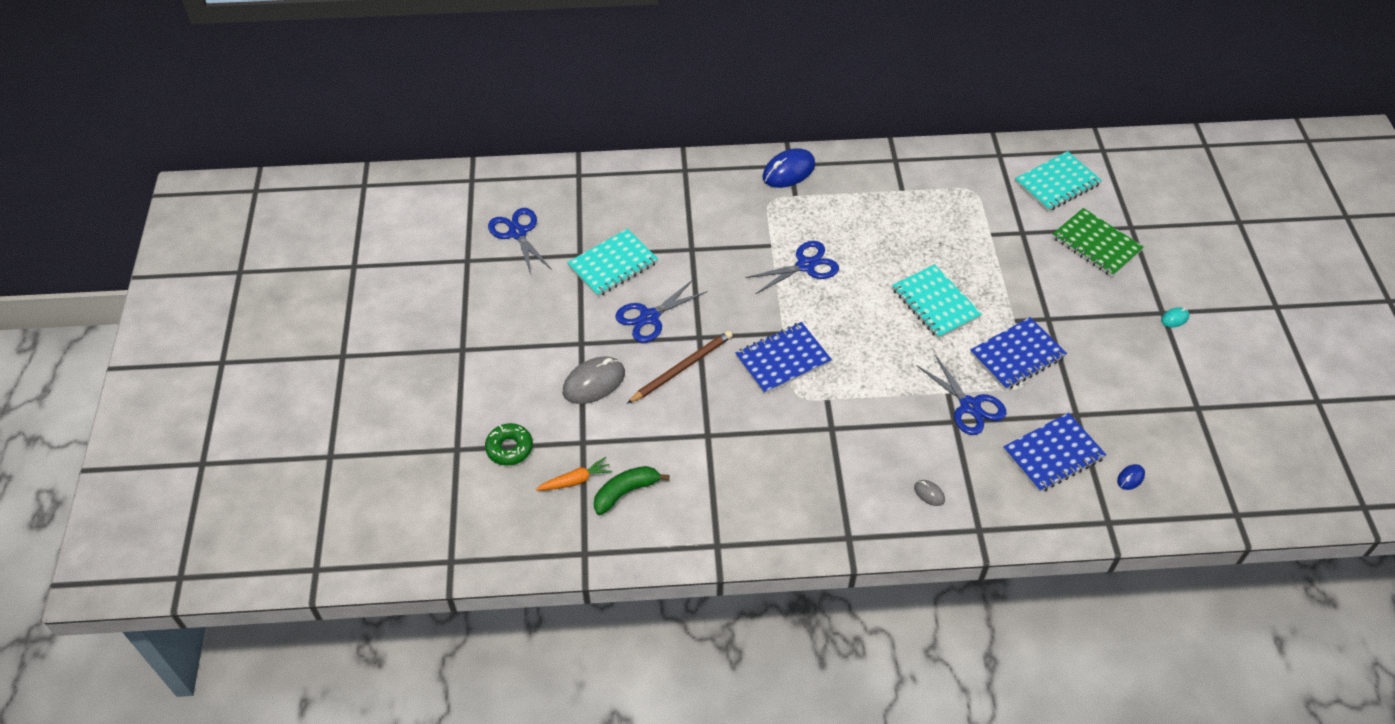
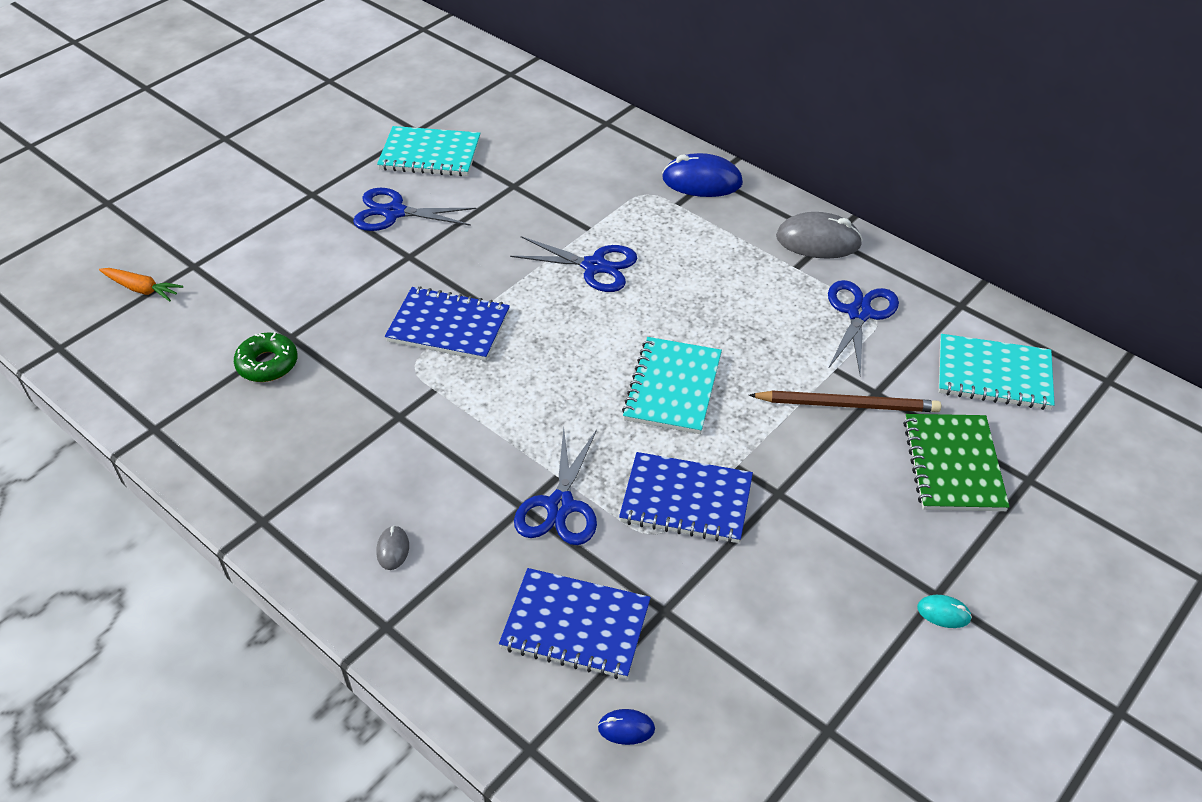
camera: 45 degrees right, 5 degrees down
green donut [485,423,533,466] -> green donut moved to [234,332,298,382]
blue scissors [488,208,552,274] -> blue scissors moved to [828,280,899,376]
grey mouse [563,356,625,404] -> grey mouse moved to [776,212,863,259]
green banana [594,466,669,515] -> none
brown pencil [627,331,733,404] -> brown pencil moved to [749,391,941,412]

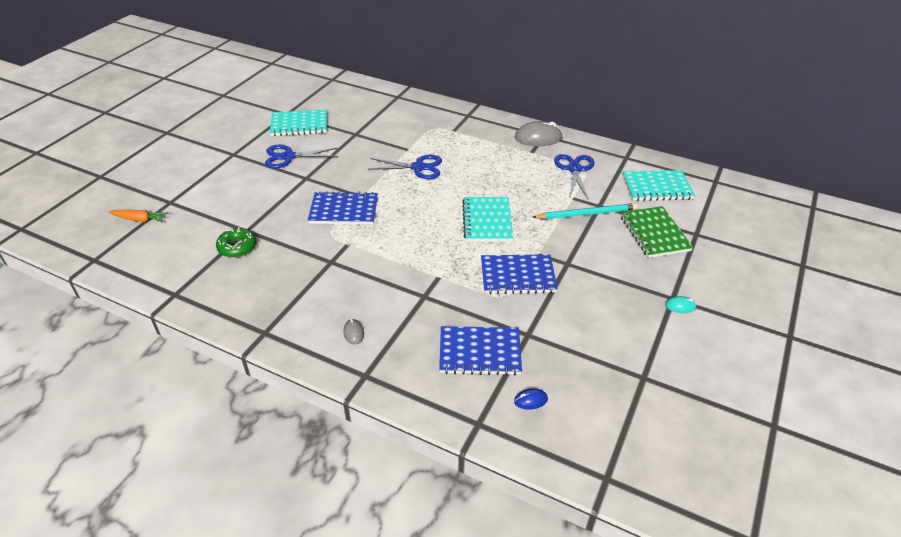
camera: 15 degrees left, 5 degrees down
blue scissors [514,427,597,545] -> none
blue mouse [662,153,743,197] -> none
brown pencil [749,391,941,412] -> turquoise pencil [532,203,638,219]

